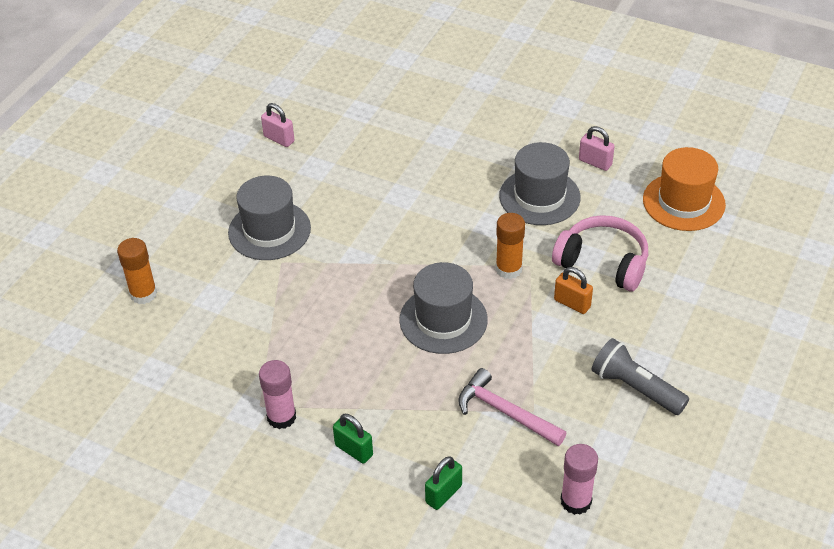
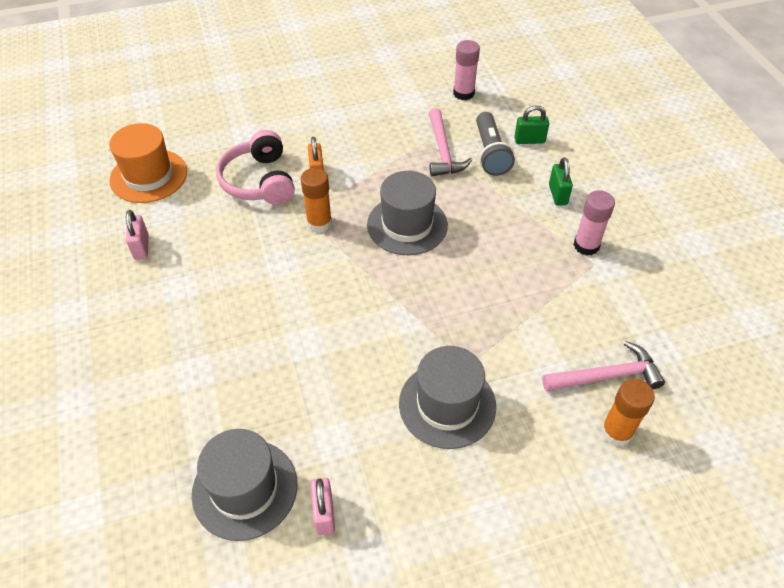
camera: 135 degrees left, 5 degrees up
grey hat [499,142,581,225] -> grey hat moved to [192,429,297,541]
grey flashlight [592,338,689,415] -> grey flashlight moved to [476,112,515,176]
none -> pink hammer [542,341,665,392]

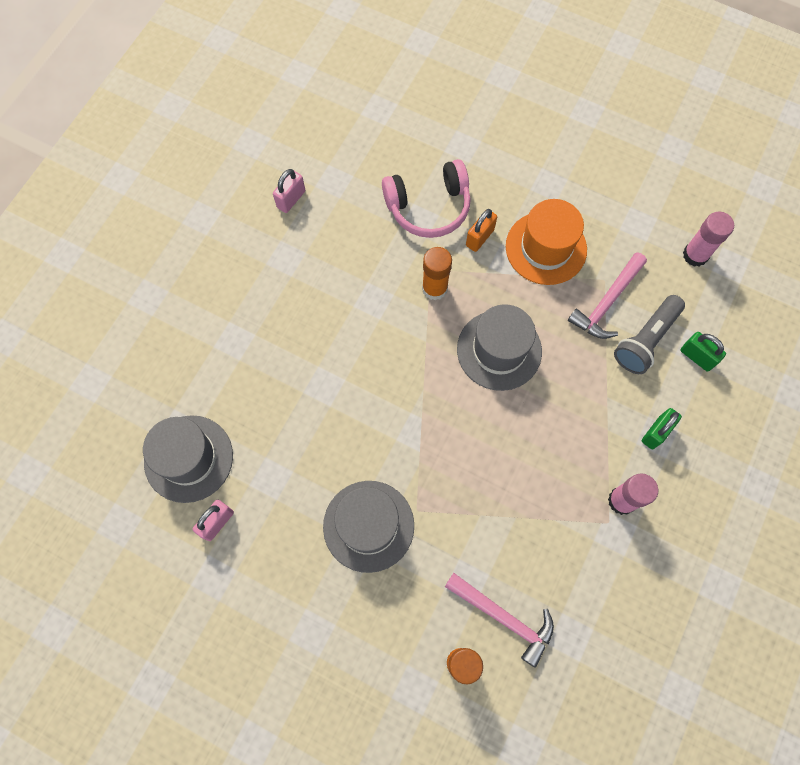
camera: 45 degrees right, 20 degrees up
orange hat [109,123,187,203] -> orange hat moved to [506,199,587,285]
pink headphones [216,130,295,205] -> pink headphones turned 135 degrees counterclockwise [382,159,471,238]

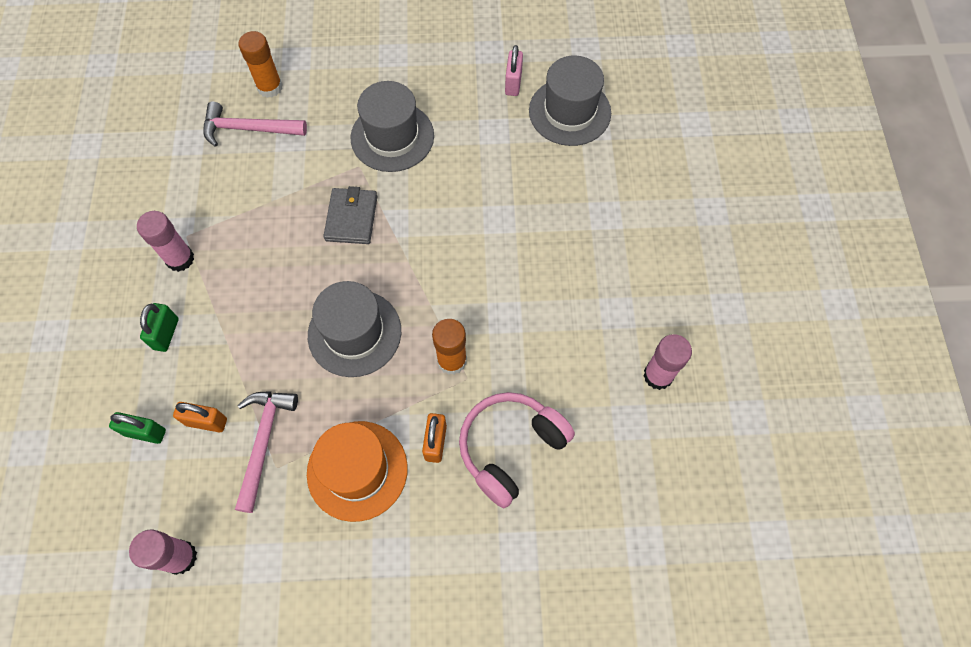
camera: 150 degrees right, 5 degrees down
pink padlock [273,169,305,213] -> pink glue stick [643,334,692,390]
grey flashlight [614,295,685,374] -> orange padlock [173,402,227,432]
none -> grey wallet [323,186,377,244]

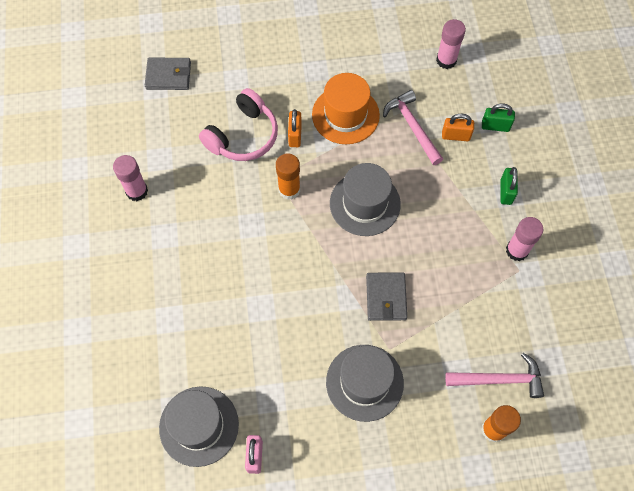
camera: 175 degrees right, 0 degrees up
pink hammer [235,391,298,513] -> pink hammer turned 150 degrees clockwise [383,90,443,165]
none -> grey wallet [145,58,191,90]

